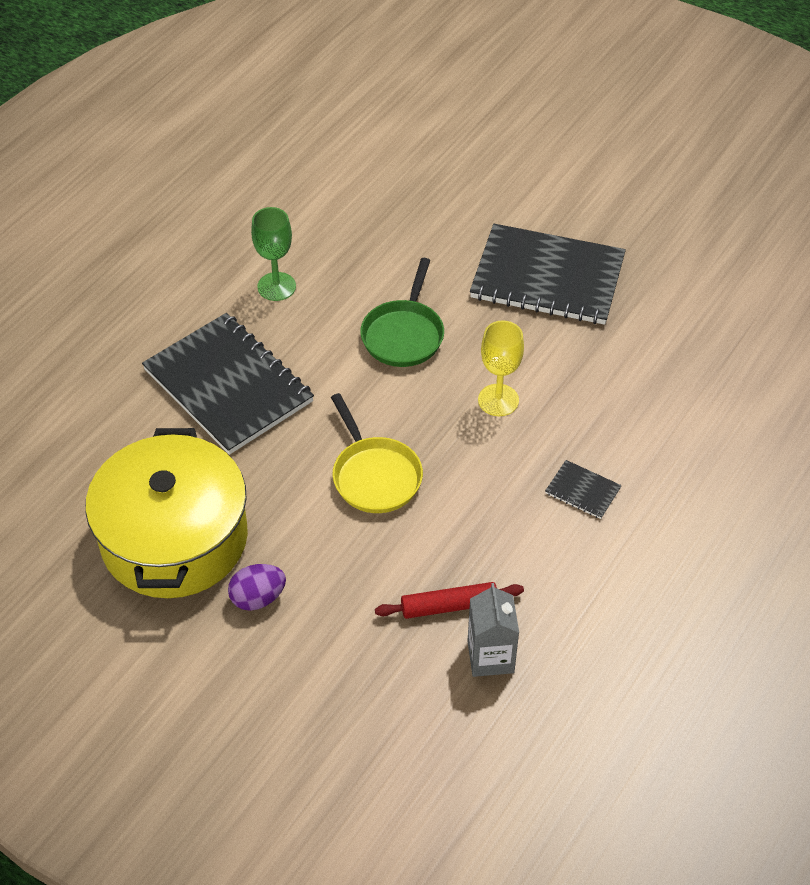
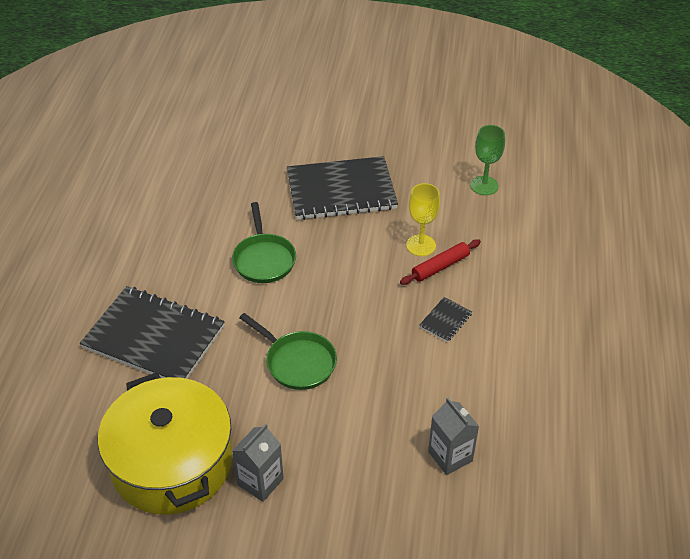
camera: 25 degrees left, 5 degrees down
purple egg [228,564,286,611] -> grey carton [232,424,284,502]
green goblet [251,207,296,301] -> green goblet moved to [470,125,505,195]
yellow pan [331,393,423,513] -> green pan [239,313,337,390]
red rolling pin [375,582,524,619] -> red rolling pin moved to [400,239,481,285]
yellow goblet [478,320,524,416] -> yellow goblet moved to [406,183,440,256]
black notebook [545,460,622,519] -> black notebook turned 60 degrees counterclockwise [419,297,472,342]

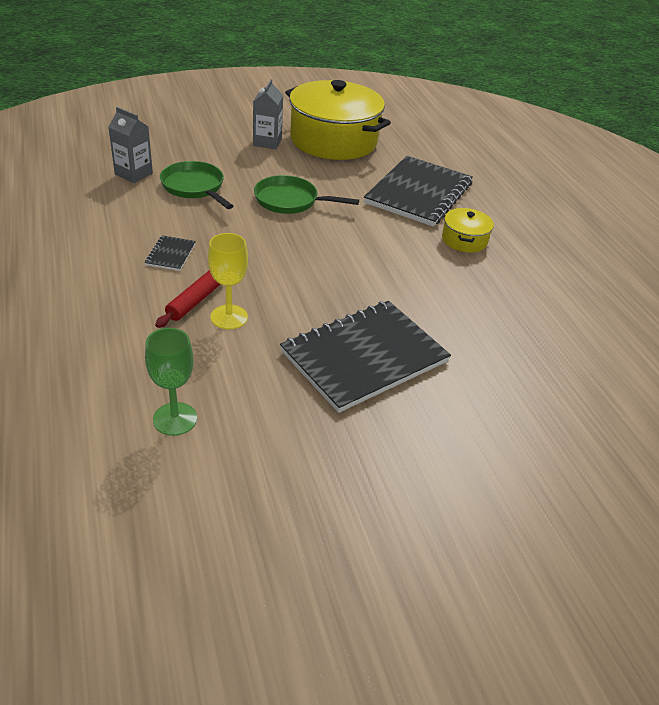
camera: 150 degrees right, 5 degrees down
black notebook [80,286,224,379] -> black notebook turned 60 degrees counterclockwise [364,156,473,226]
green pan [232,202,296,283] -> green pan moved to [160,161,233,209]
none -> yellow pot [442,208,494,253]

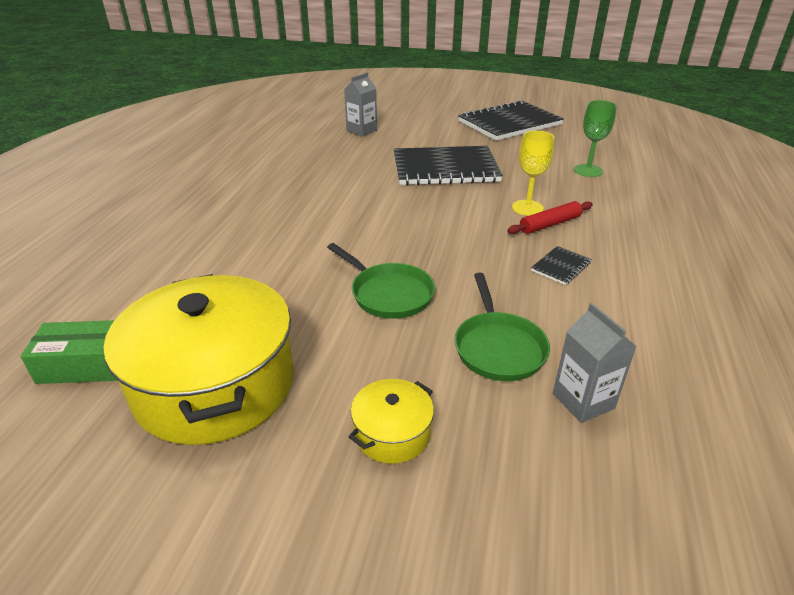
camera: 145 degrees left, 5 degrees down
grey carton [253,79,283,149] -> grey carton moved to [344,72,377,136]
black notebook [364,156,473,226] -> black notebook moved to [458,100,564,141]
yellow pot [442,208,494,253] -> yellow pot moved to [349,379,434,464]
none -> green box [20,320,118,384]

